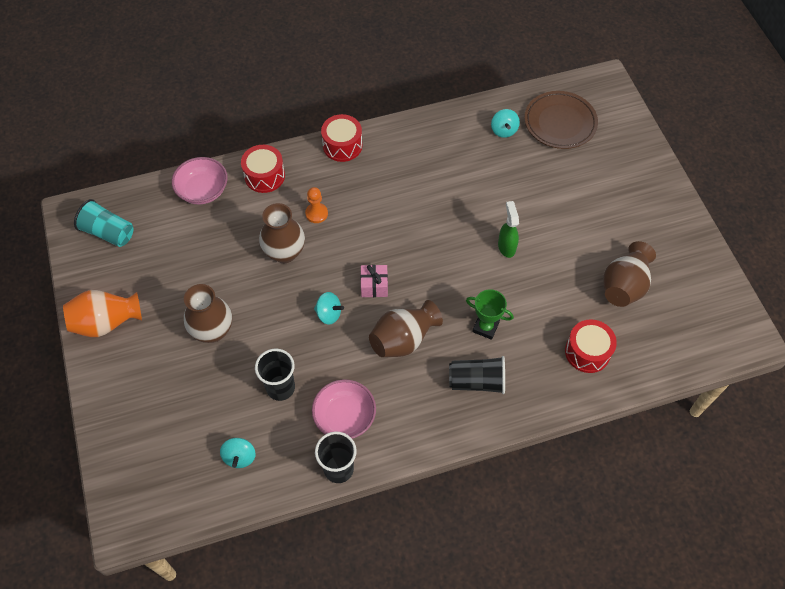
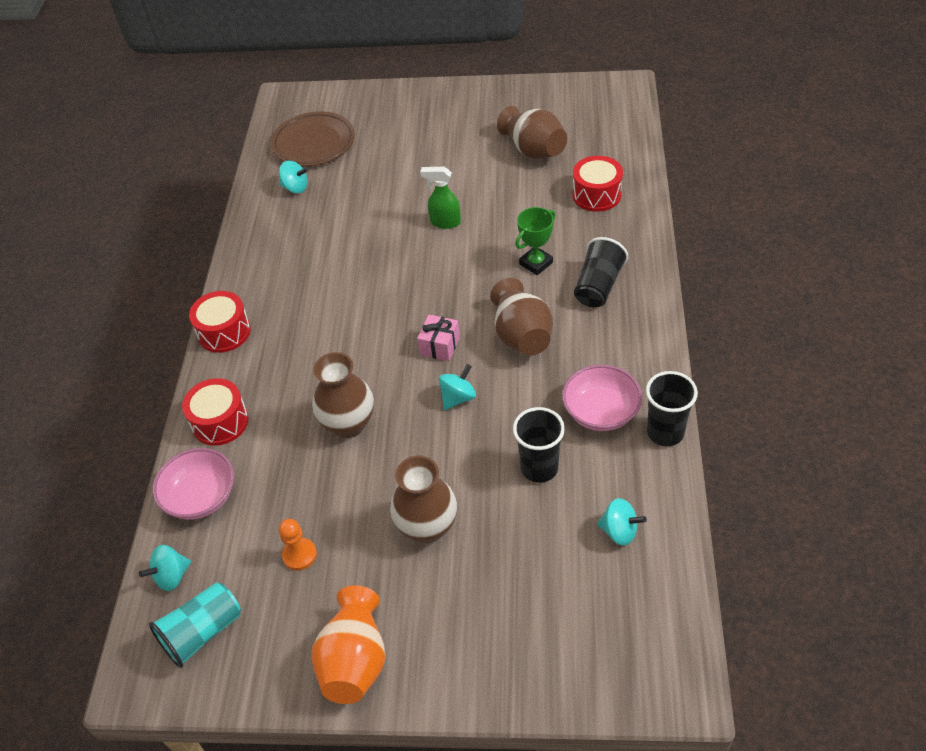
camera: 65 degrees left, 10 degrees down
orange pawn [305,187,328,223] -> orange pawn moved to [279,519,317,571]
none -> turquoise spinning top [139,545,191,591]

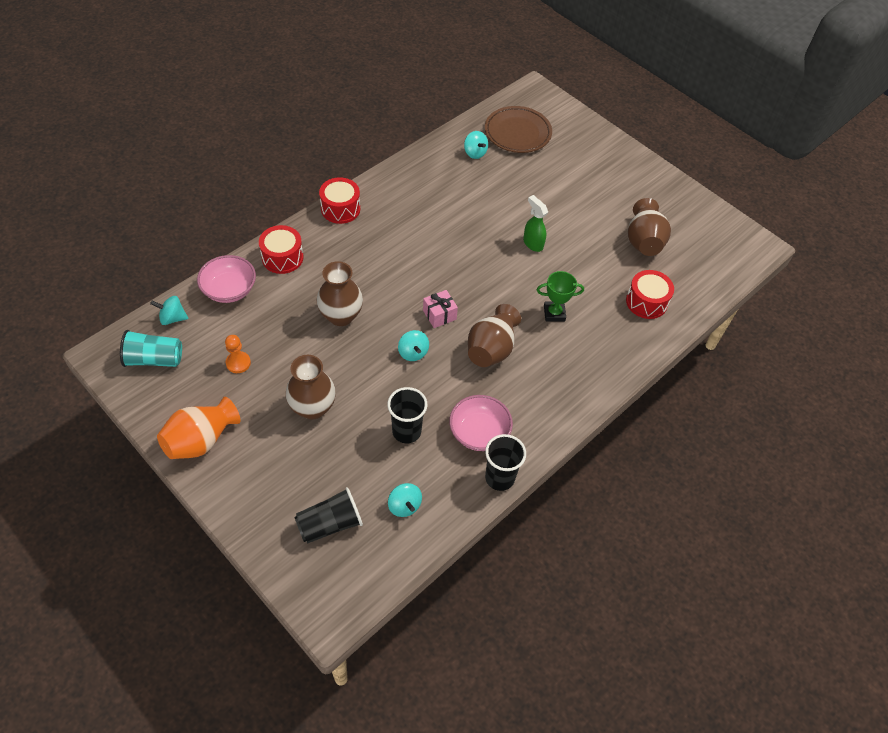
camera: 35 degrees right, 5 degrees up
turquoise spinning top [439,364,476,410] -> turquoise spinning top turned 75 degrees clockwise [398,330,429,361]
black cup [574,237,628,307] -> black cup moved to [294,487,363,543]

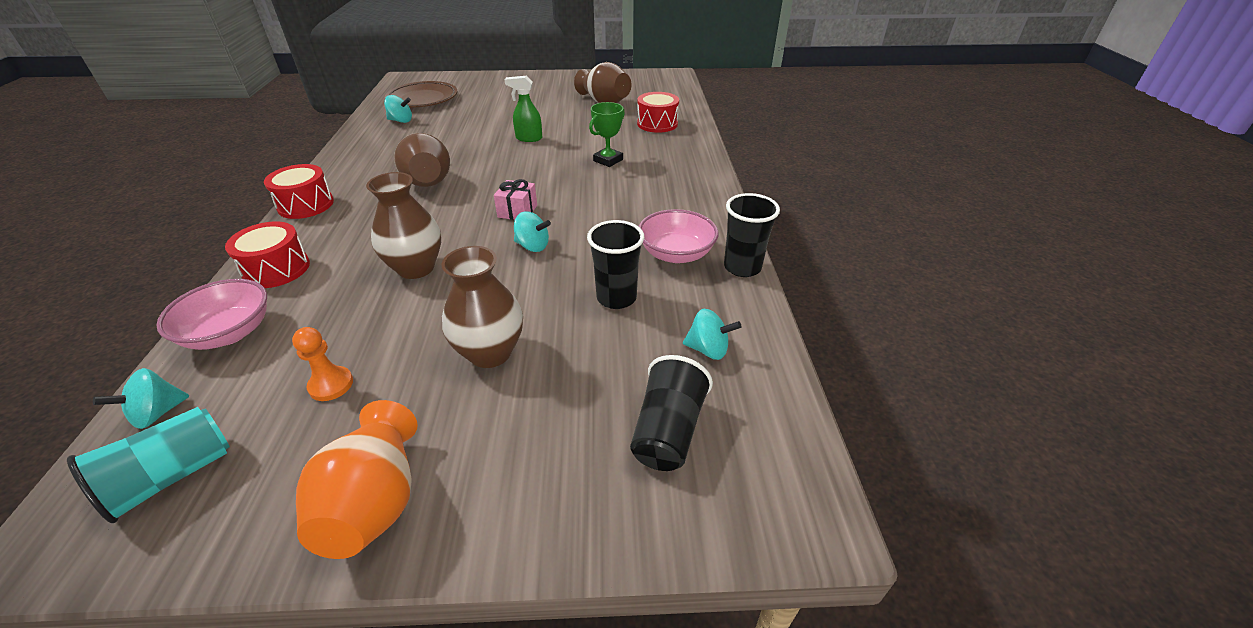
camera: 45 degrees left, 15 degrees down
brown vase [468,304,521,367] -> brown vase moved to [394,133,450,187]

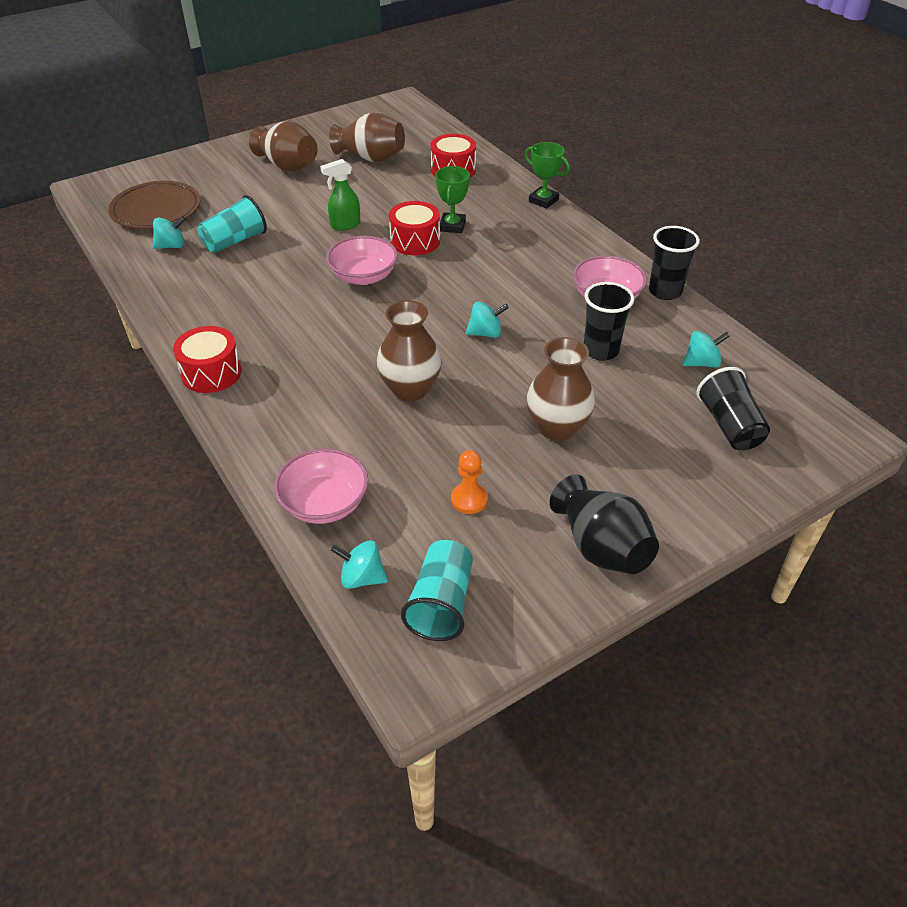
camera: 30 degrees left, 5 degrees up
turquoise spinning top [93,368,189,429] -> turquoise spinning top turned 90 degrees clockwise [331,540,388,589]
red drum [225,222,310,288] -> red drum moved to [389,201,440,255]
orange vase [296,400,417,559] -> black vase [550,474,659,574]
brown vase [394,133,450,187] -> brown vase moved to [249,121,318,171]
pink gift [494,179,537,220] -> none
none -> turquoise cup [197,195,267,253]
none -> pink bowl [326,236,398,285]
none -> green trophy [525,142,570,209]

